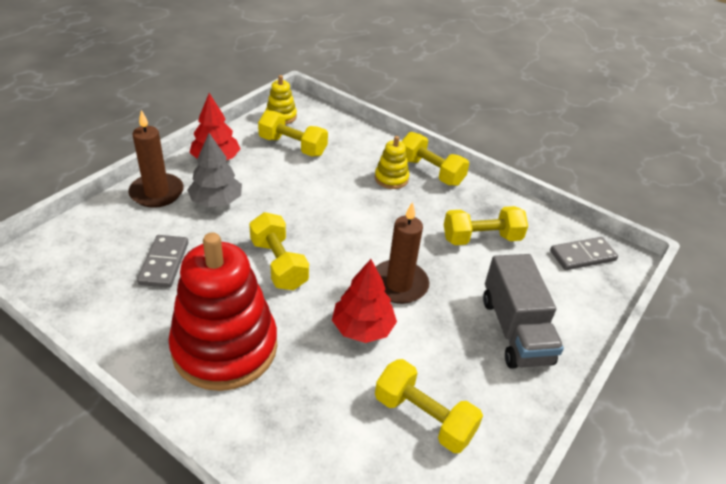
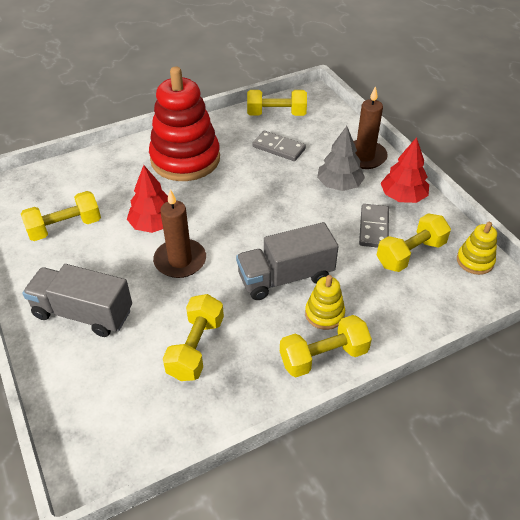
camera: 120 degrees right, 5 degrees up
yellow dumbbell [249,212,309,290] -> yellow dumbbell moved to [247,90,307,116]
grey domino [550,237,618,270] -> grey domino moved to [359,204,389,248]
none -> grey truck [236,222,339,300]

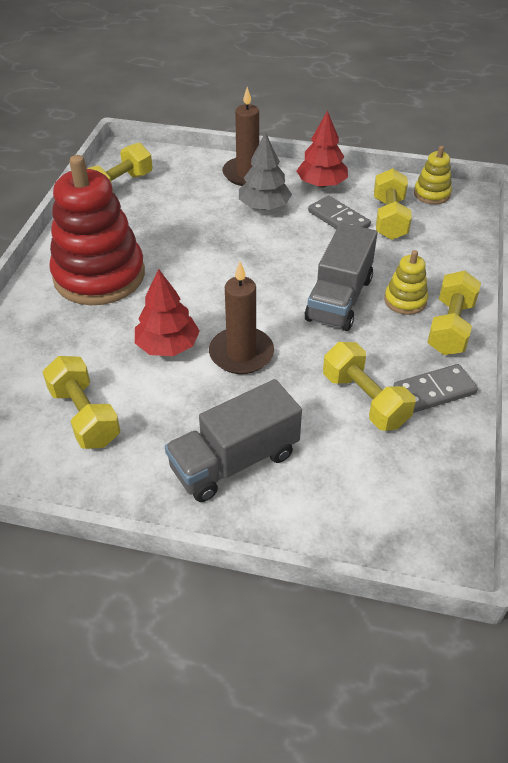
camera: 50 degrees left, 0 degrees up
yellow dumbbell [21,191,101,241] -> yellow dumbbell turned 45 degrees counterclockwise [43,356,120,449]
grey domino [252,131,306,161] -> grey domino moved to [394,364,478,413]

